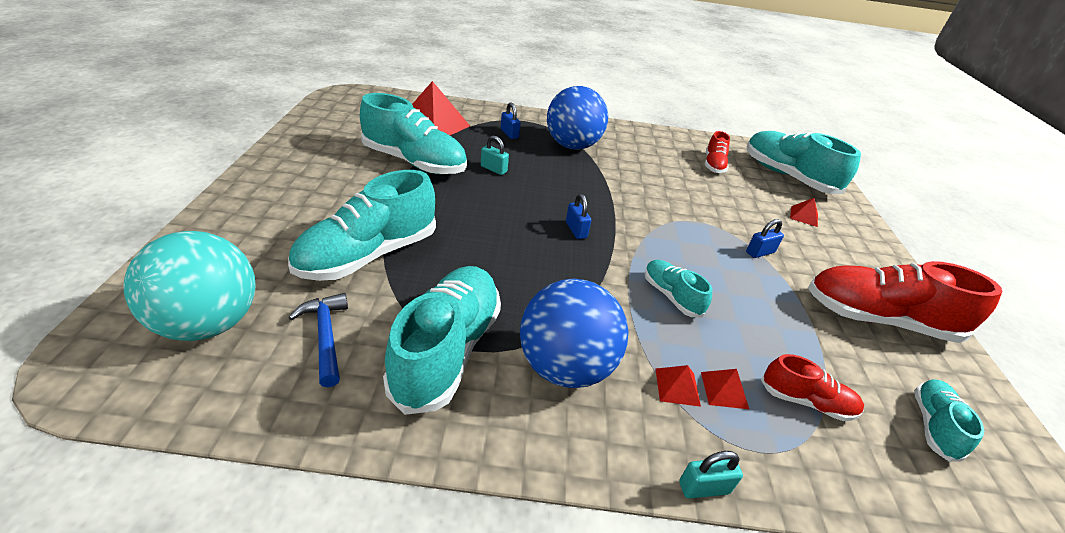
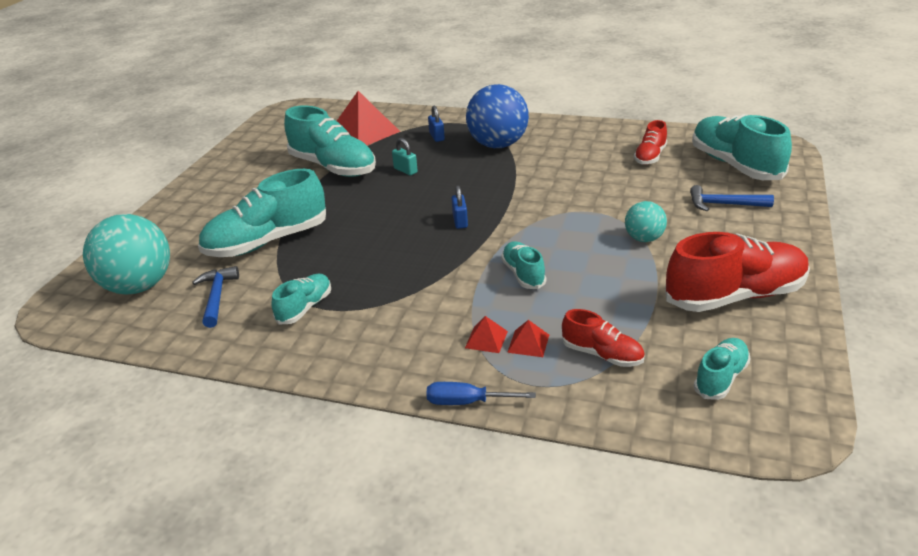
camera: 20 degrees right, 5 degrees down
turquoise shoe [383,266,501,415] -> turquoise shoe [272,274,331,325], size x0.52
blue ball [520,279,628,388] -> none
turquoise padlock [679,451,743,499] -> blue screwdriver [426,382,536,405]
blue padlock [746,219,784,258] -> turquoise ball [625,201,667,242]
red pyramid [790,198,818,227] -> blue hammer [690,185,774,211]
red shoe [808,261,1002,343] -> red shoe turned 135 degrees clockwise [665,232,810,312]

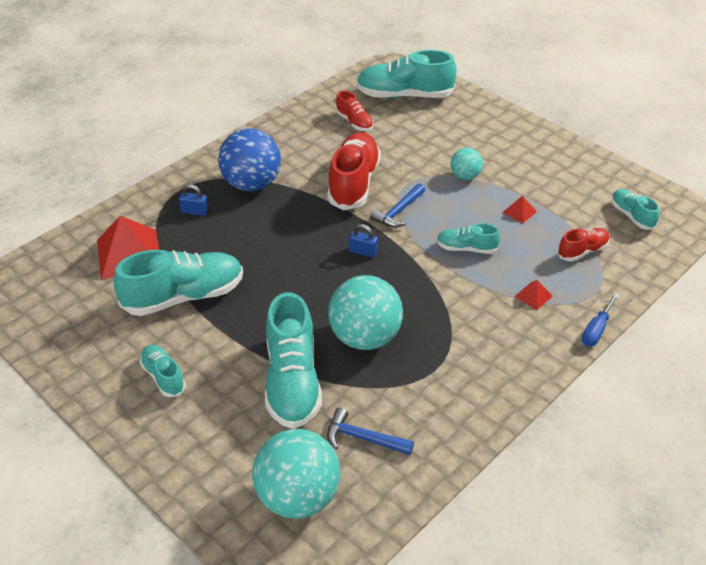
camera: 65 degrees left, 10 degrees up
turquoise shoe [272,274,331,325] -> turquoise shoe moved to [139,345,186,397]
turquoise padlock [392,138,418,175] -> none
red pyramid [507,320,549,357] -> red pyramid moved to [502,196,537,224]
red shoe [665,232,810,312] -> red shoe moved to [327,132,381,210]
blue hammer [690,185,774,211] -> blue hammer moved to [370,183,425,227]
none -> turquoise ball [328,275,403,350]

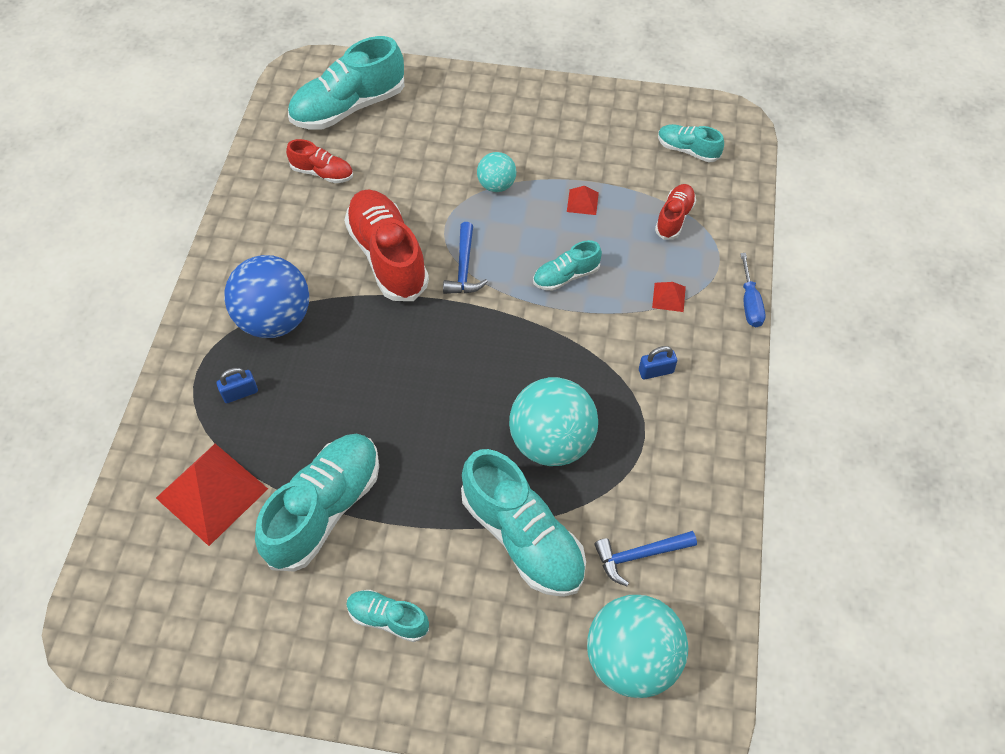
camera: 35 degrees left, 15 degrees up
blue padlock [349,224,378,258] -> blue padlock moved to [639,346,677,380]

